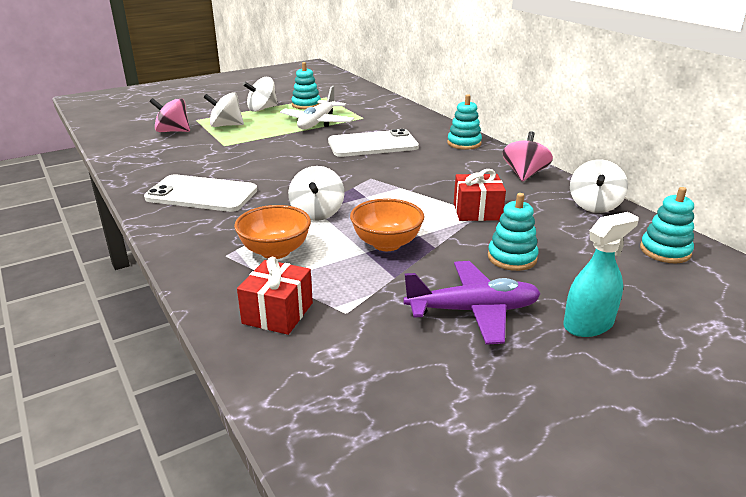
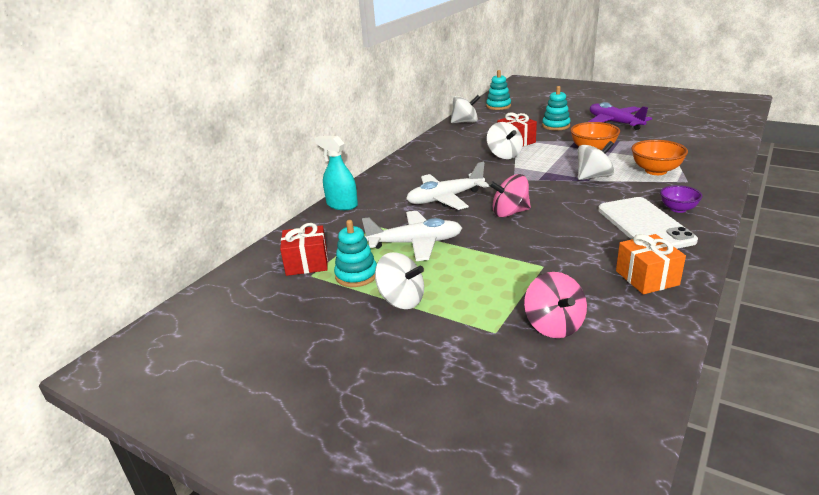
camera: 115 degrees left, 0 degrees up
white spinning top [203,92,244,127] -> white spinning top moved to [487,122,523,159]
red gift [237,257,313,335] -> red gift moved to [280,223,328,276]
white phone [328,129,419,157] -> white plane [406,162,489,210]
turquoise stacking toy [447,94,482,150] -> none
pink spinning top [502,131,553,181] -> pink spinning top moved to [489,174,531,217]
turquoise spray bottle [564,212,639,337] -> turquoise spray bottle moved to [315,136,358,210]
none -> orange gift [616,234,686,294]
none -> purple bowl [660,185,702,213]

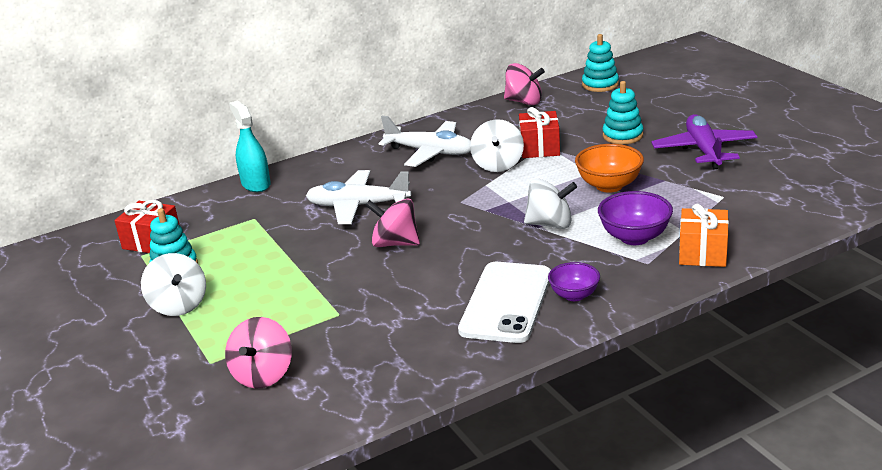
camera: 30 degrees right, 0 degrees up
white plane [362,211,462,261] -> white plane moved to [379,116,471,167]
white spinning top [451,95,480,123] -> pink spinning top [504,63,545,105]
orange gift [616,234,686,294] -> orange gift moved to [679,204,729,267]
orange bowl [631,140,688,175] -> purple bowl [598,191,673,245]

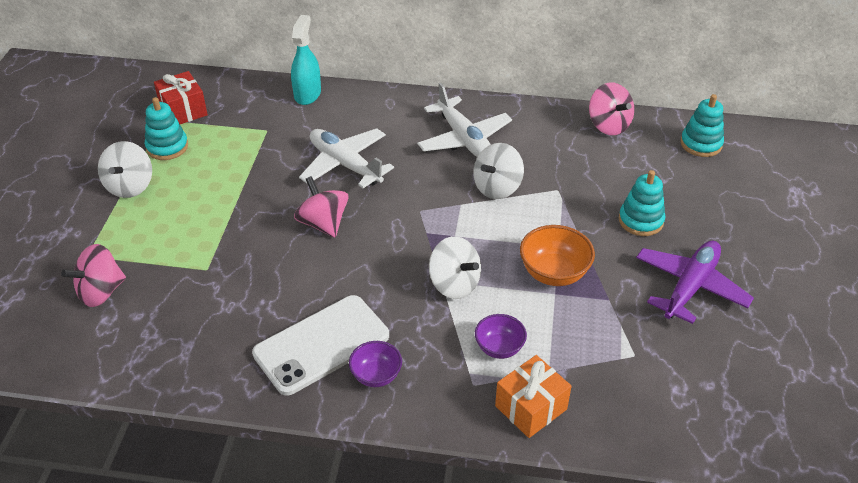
camera: 35 degrees right, 15 degrees up
red gift [519,107,560,158] -> none
purple bowl [598,191,673,245] -> purple bowl [475,314,527,359], size x0.65

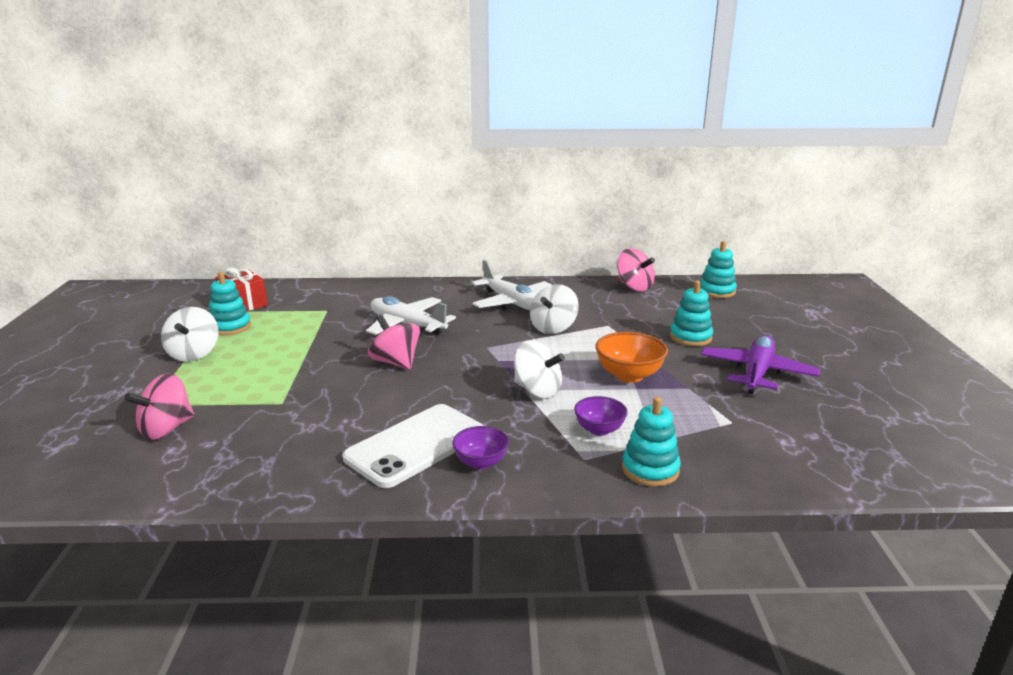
camera: 10 degrees left, 20 degrees down
turquoise spray bottle [291,15,321,105] -> none
orange gift [495,355,572,438] -> turquoise stacking toy [622,397,681,487]

